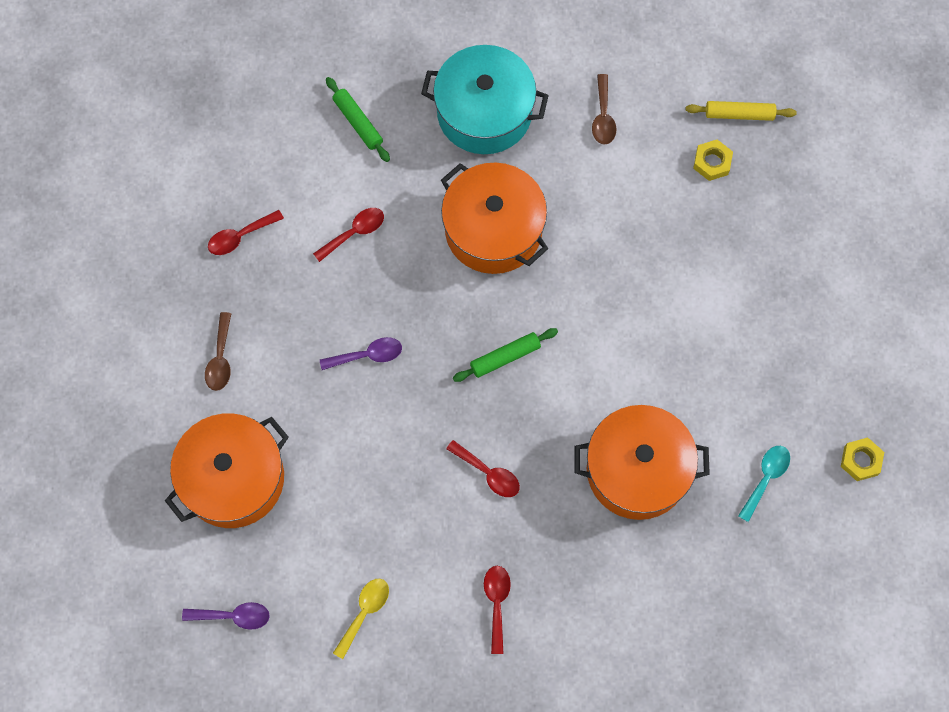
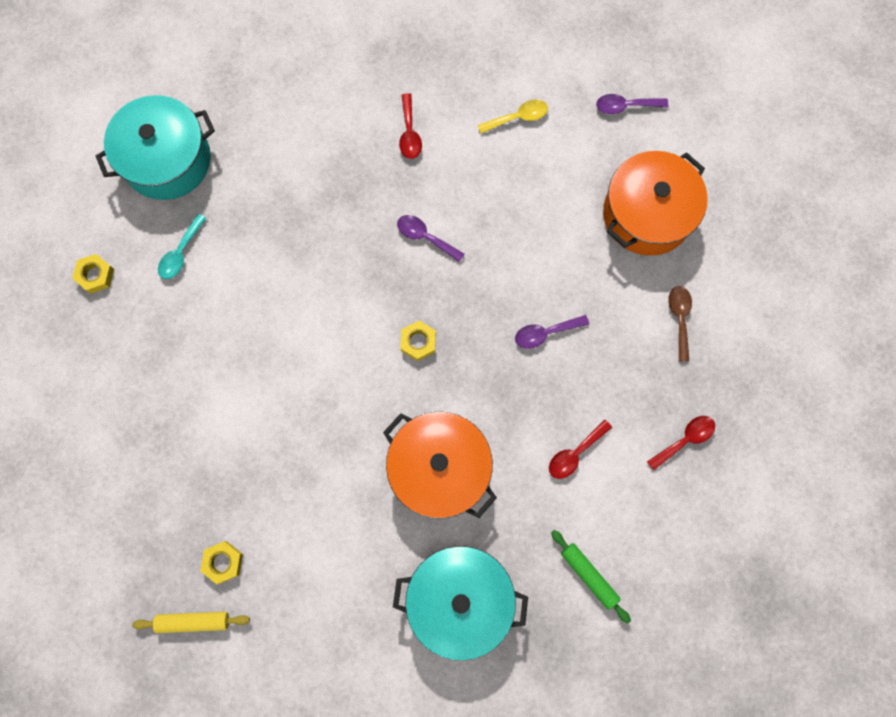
camera: 175 degrees right, 5 degrees up
yellow spoon [333,579,389,659] -> yellow spoon turned 135 degrees counterclockwise [478,100,548,134]
red spoon [446,440,520,497] -> purple spoon [397,215,465,262]
green rolling pin [453,328,558,382] -> yellow nut [400,320,436,361]
orange pot [574,405,710,520] -> none
brown spoon [592,74,616,145] -> none
none -> turquoise pot [95,95,215,200]

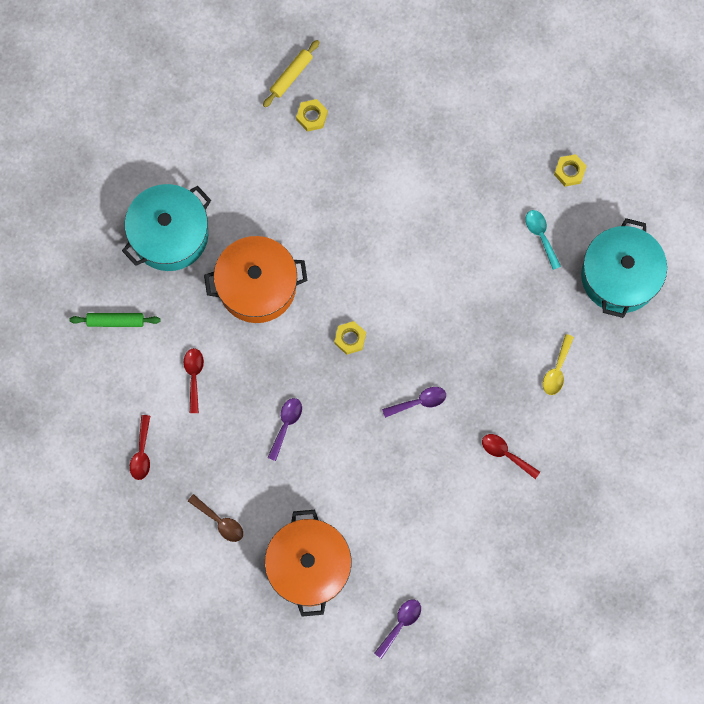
camera: 130 degrees right, 0 degrees up
yellow spoon [478,100,548,134] -> yellow spoon moved to [543,334,574,395]

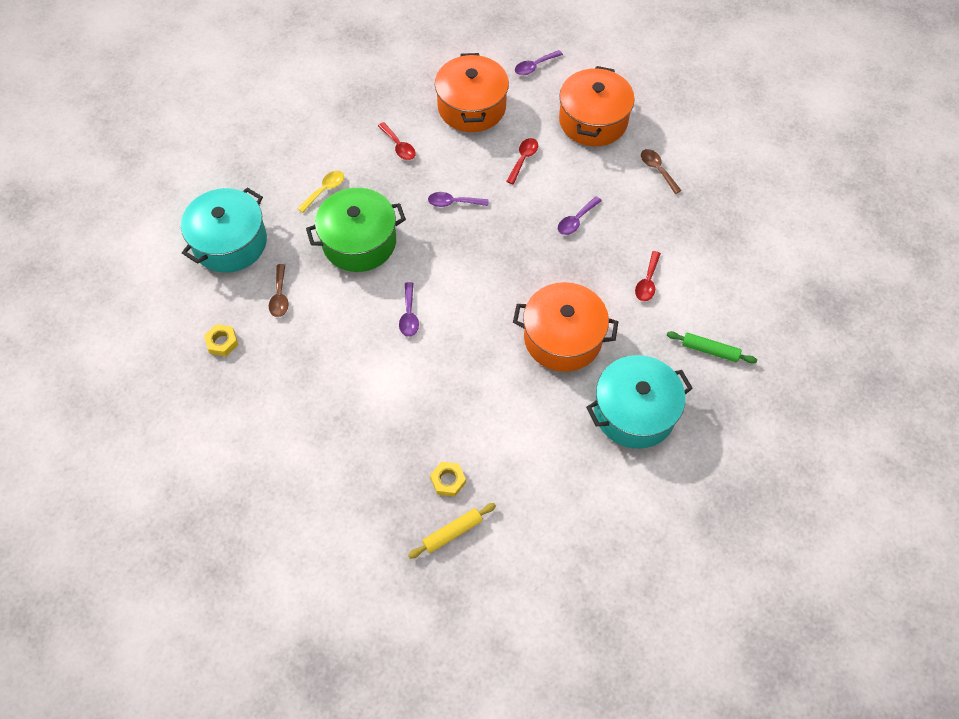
camera: 160 degrees left, 15 degrees down
red spoon [130,415,150,480] -> red spoon moved to [506,138,538,184]
yellow nut [334,321,366,355] -> none
turquoise spoon [525,210,561,270] -> brown spoon [269,264,289,317]
none -> green pot [306,188,406,272]
none -> purple spoon [399,282,419,337]
none -> orange pot [435,53,509,132]

